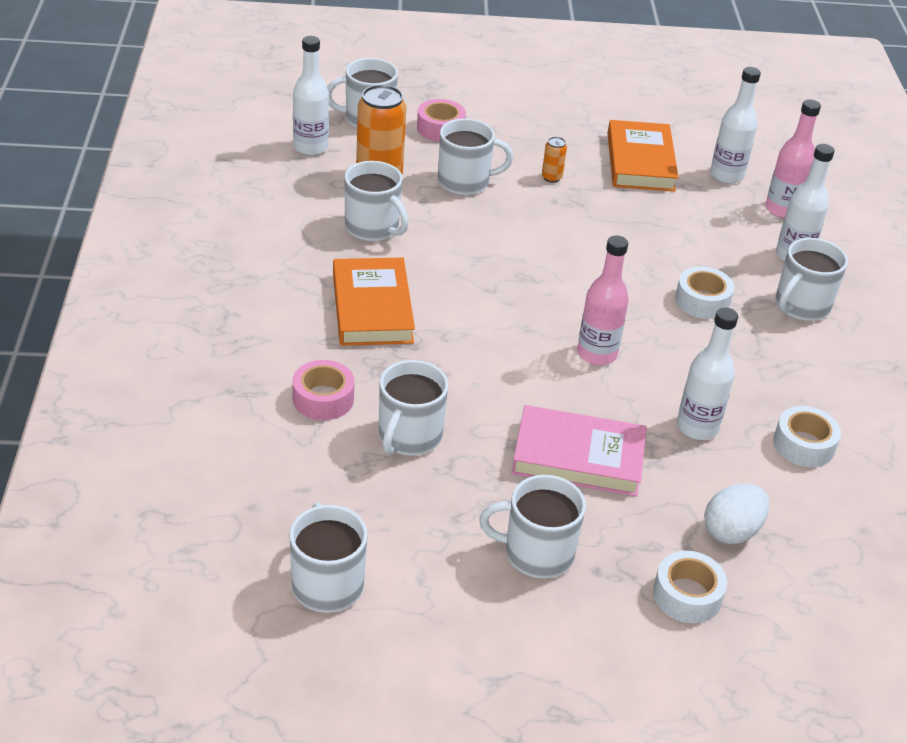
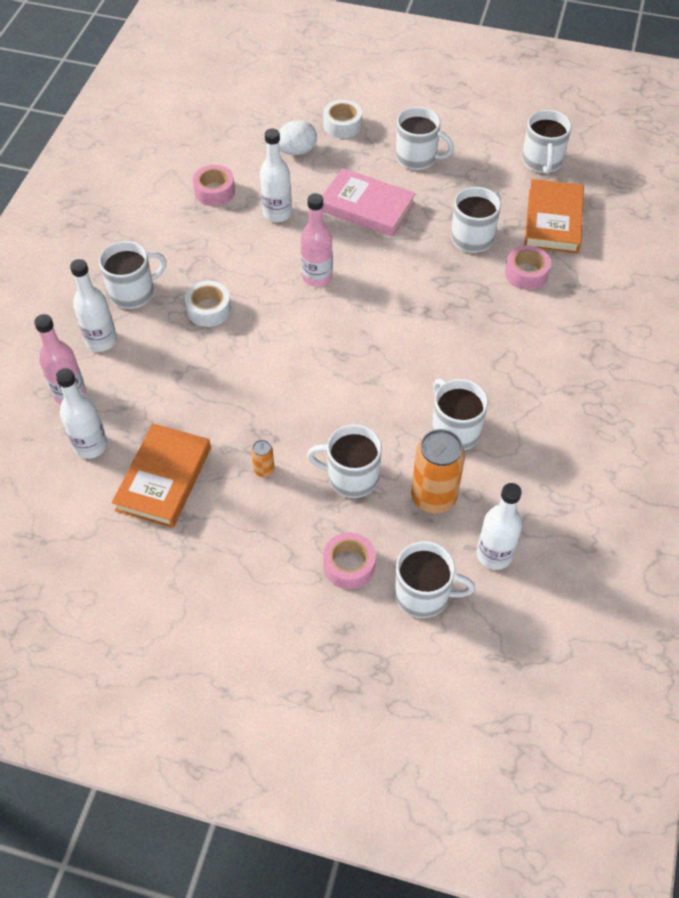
camera: 160 degrees left, 15 degrees up
orange book [333,258,415,346] -> orange book moved to [524,179,584,254]
white tape [773,406,841,467] -> pink tape [193,165,235,206]

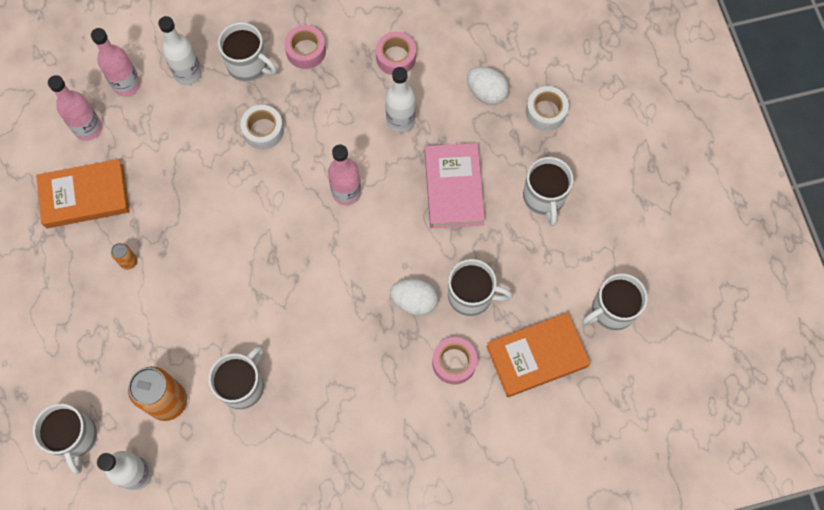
camera: 60 degrees right, 15 degrees up
white bottle [56,368,107,459] -> pink bottle [48,75,102,141]
white mug [307,424,382,498] -> none
pink tape [323,532,376,589] -> pink tape moved to [284,25,326,69]
none -> white egg [390,278,438,316]

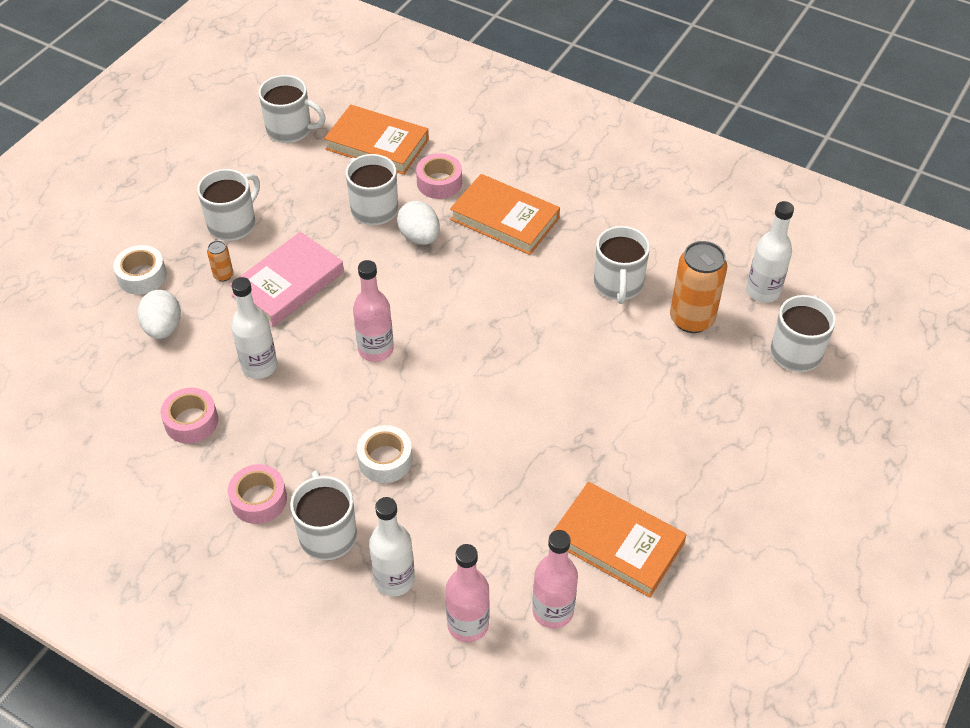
camera: 135 degrees left, 20 degrees down
orange can [111,243,137,270] -> orange can moved to [207,241,233,282]
white mug [208,346,264,410] -> white mug turned 75 degrees counterclockwise [594,226,650,304]
none -> orange book [450,174,560,255]

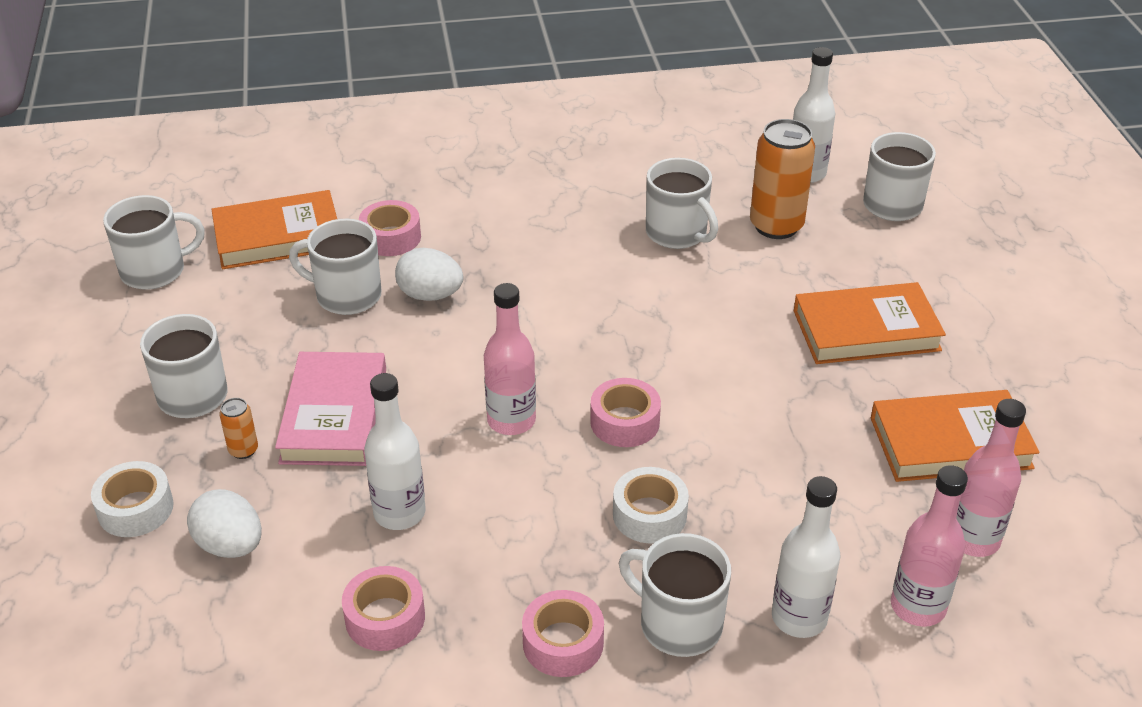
camera: 40 degrees left, 10 degrees down
orange book [450,174,560,255] -> orange book moved to [794,282,946,364]
none -> pink tape [590,378,661,447]

